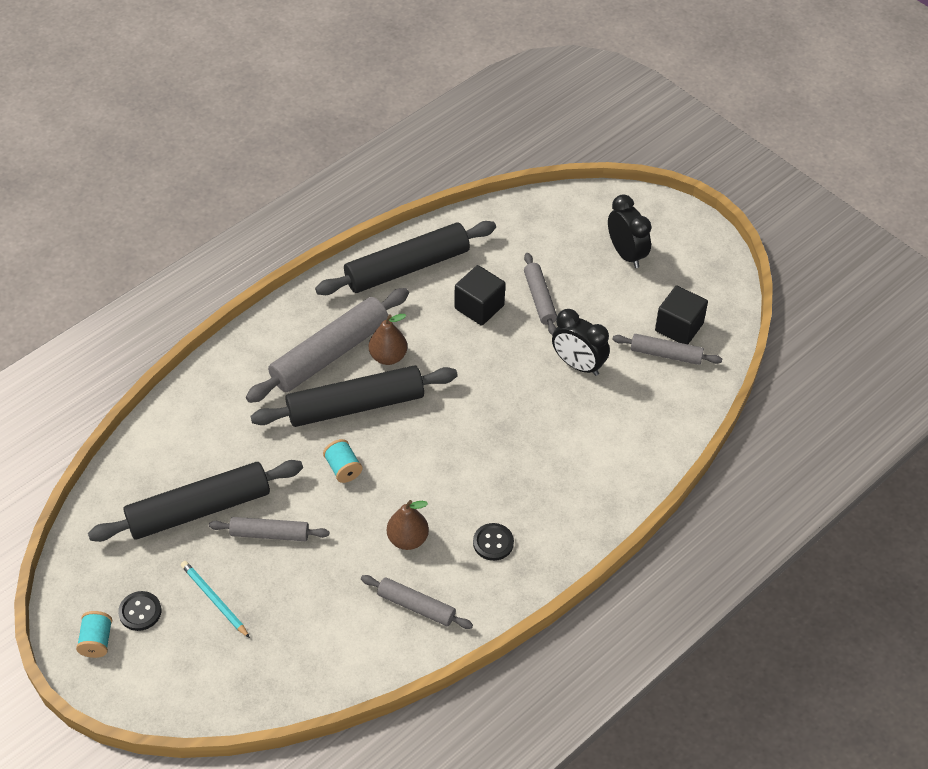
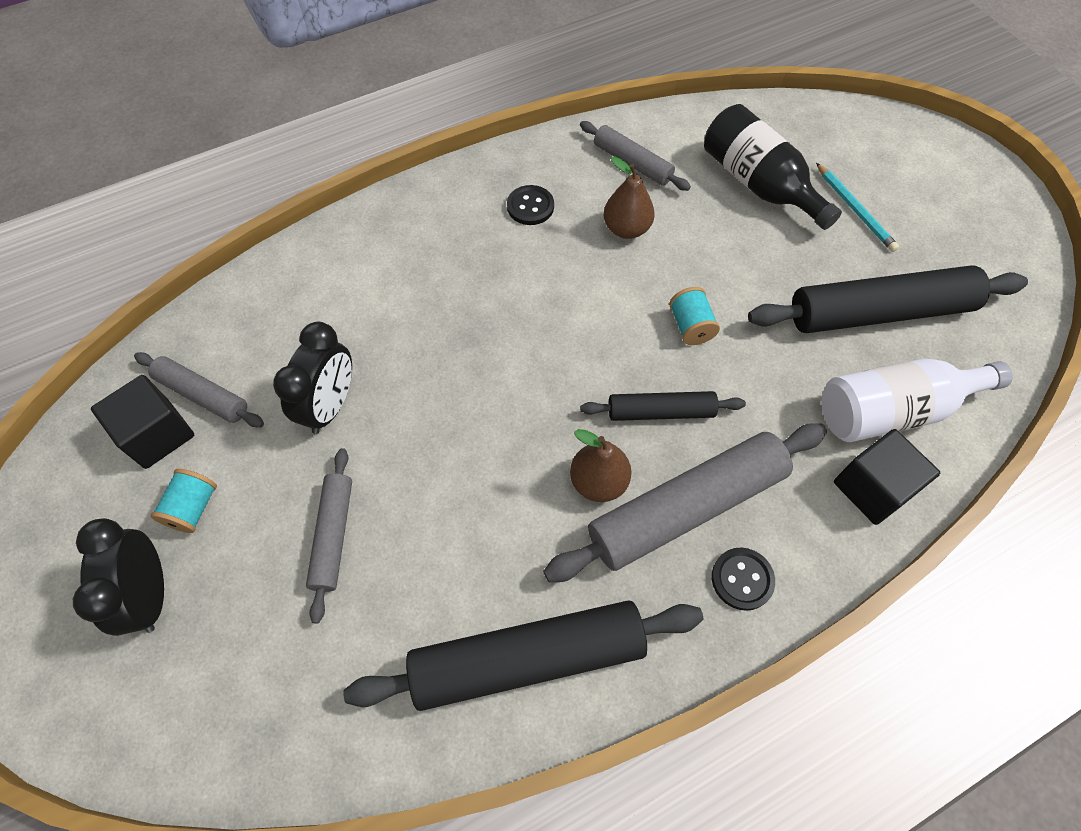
camera: 165 degrees left, 10 degrees up
turquoise spool [76,611,112,658] -> turquoise spool moved to [151,469,217,533]
black button [118,591,161,631] -> black button moved to [712,547,775,611]
grey rolling pin [209,517,329,541] -> none
black rolling pin [251,365,458,427] -> black rolling pin [580,391,746,421], size x0.54
black cube [455,265,505,326] -> black cube moved to [834,429,940,525]
black clock [552,309,610,376] -> black clock turned 60 degrees clockwise [273,322,352,434]
none -> black bottle [704,104,842,230]
none -> white bottle [822,358,1013,442]

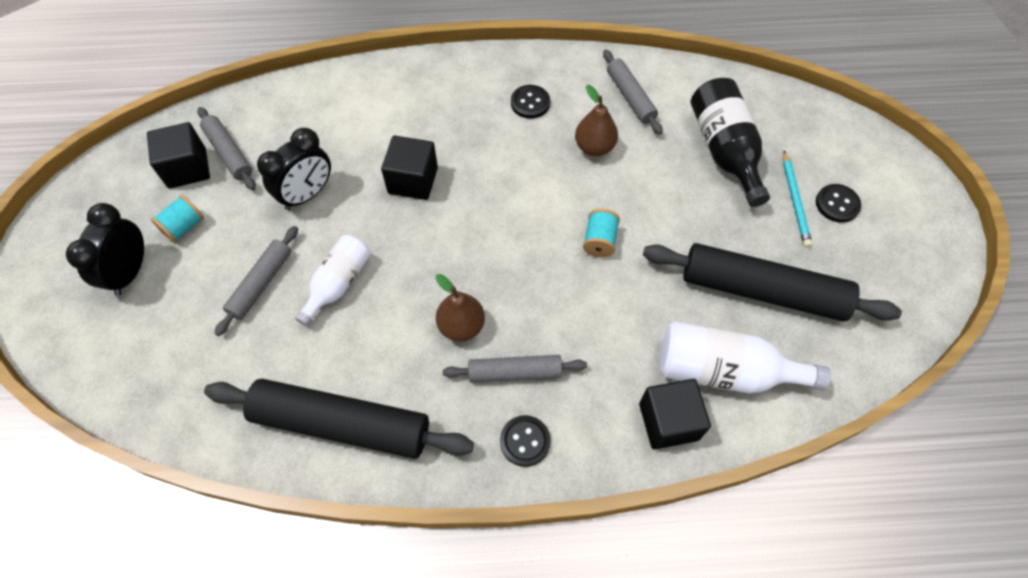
camera: 25 degrees right, 0 degrees up
grey rolling pin [543,423,827,582] -> grey rolling pin [443,355,587,383], size x0.54
black rolling pin [580,391,746,421] -> none
none -> white bottle [295,235,371,326]
none -> black cube [381,136,438,200]
none -> black button [816,184,861,223]

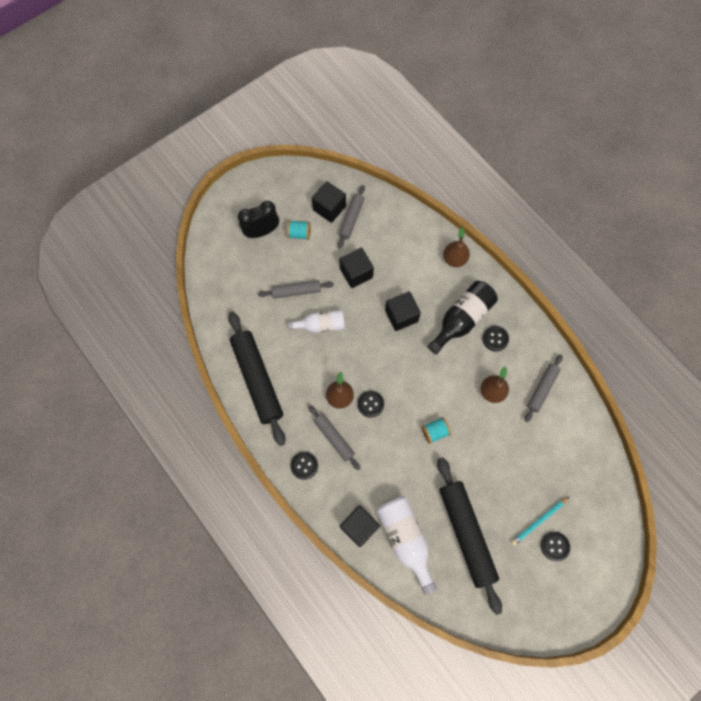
camera: 55 degrees right, 10 degrees up
black clock [257,128,331,210] -> black cube [339,248,374,288]
black bottle [691,78,770,207] -> black bottle moved to [428,281,498,354]
none -> black button [357,391,384,418]
none -> brown pear [443,227,470,267]

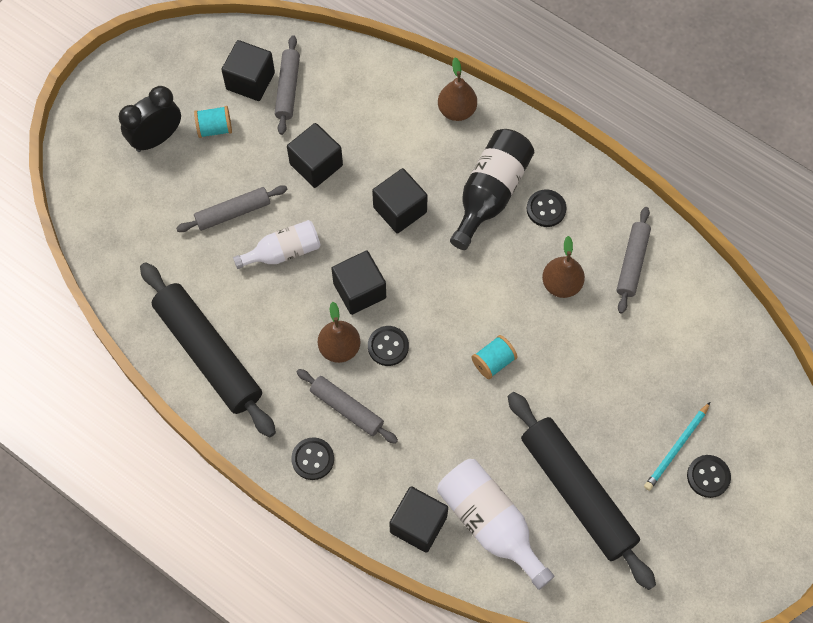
camera: 15 degrees left, 5 degrees down
none -> black cube [331,251,386,315]

